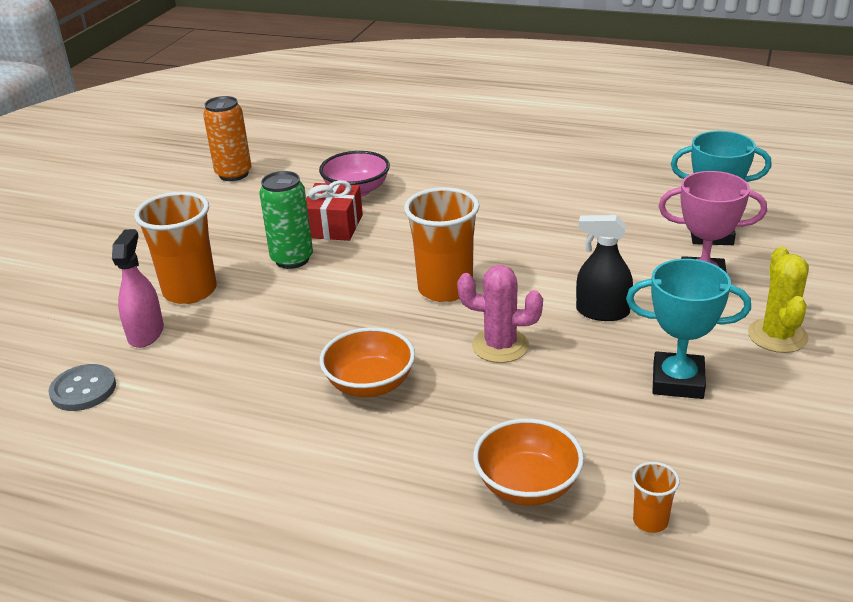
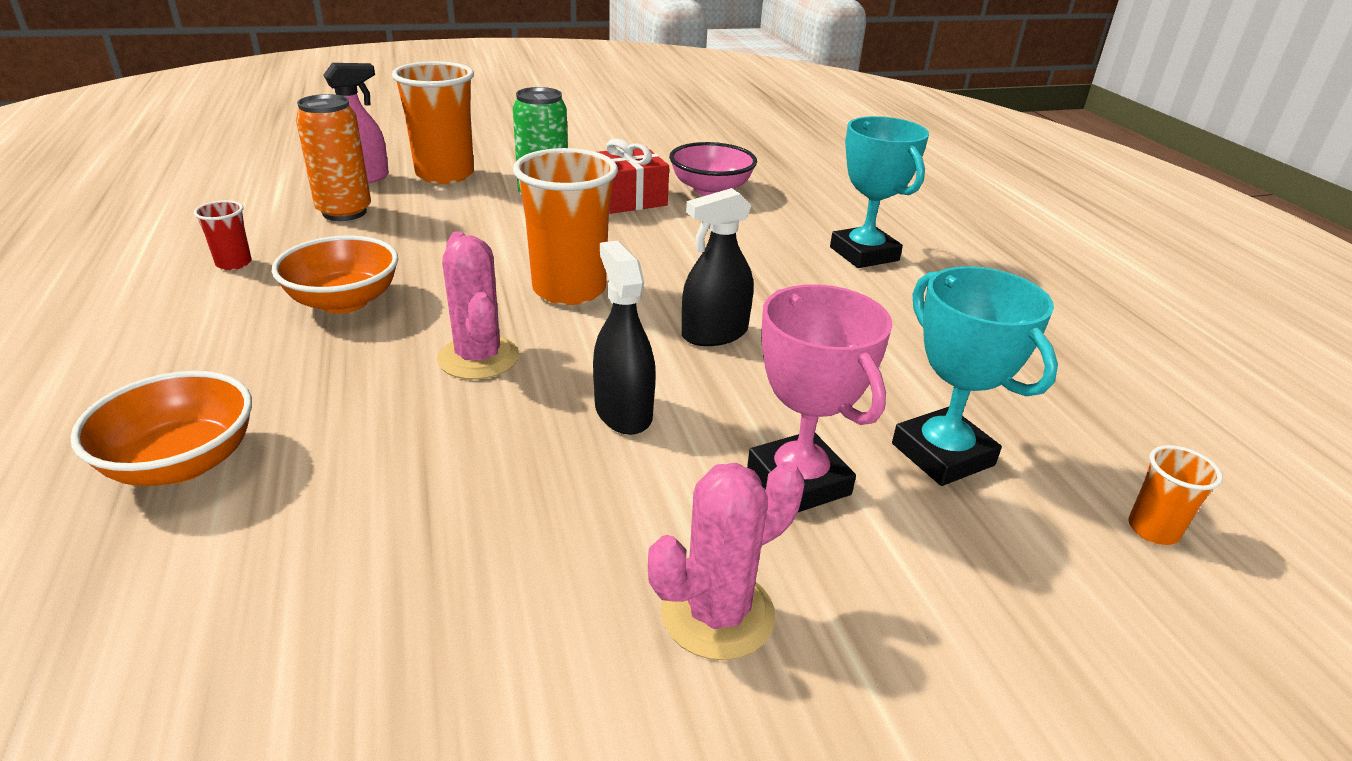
camera: 50 degrees right, 0 degrees up
grey button [49,364,116,411] -> none
orange can [203,96,252,181] -> orange can moved to [296,94,371,221]
turquoise trophy [626,259,751,399] -> turquoise trophy moved to [830,116,929,268]
orange cup [632,462,680,533] -> orange cup moved to [1128,445,1223,545]
yellow cactus [748,247,809,353] -> pink cactus [648,461,804,660]
none -> red cup [194,200,252,270]
none -> black spray bottle [682,188,753,346]

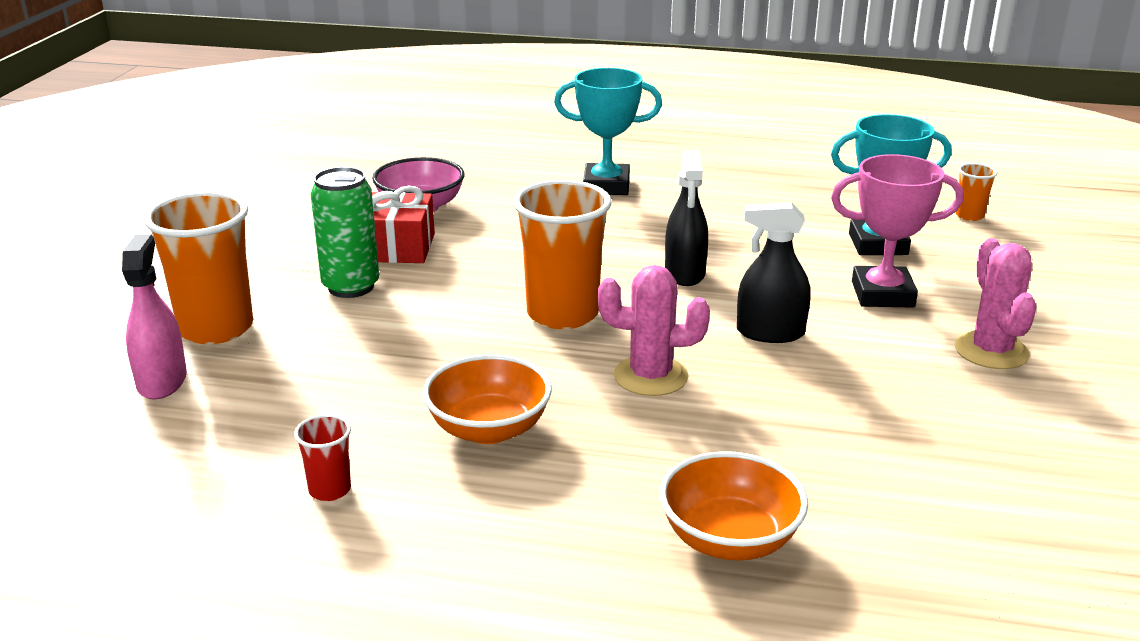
camera: 60 degrees left, 5 degrees down
orange can [296,94,371,221] -> none

